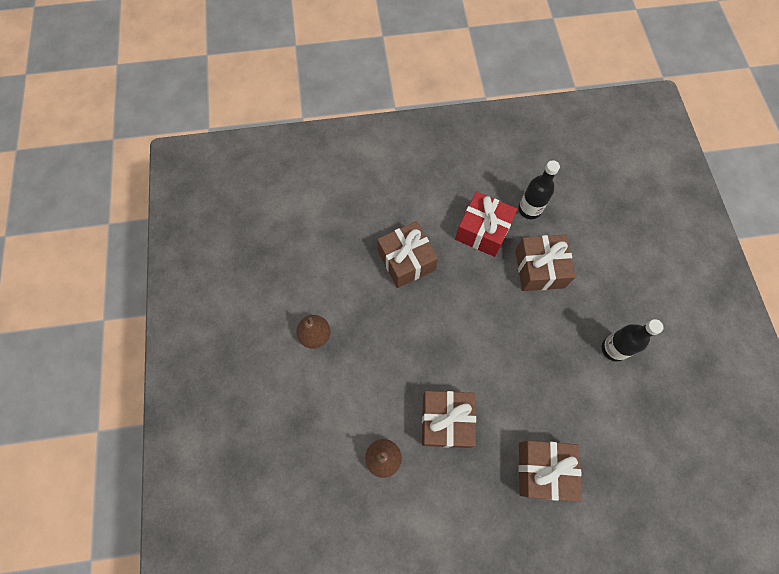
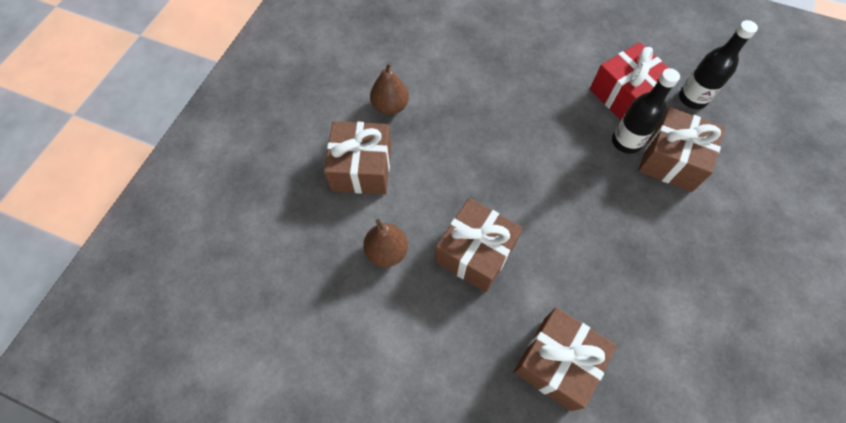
camera: 30 degrees right, 5 degrees down
brown gift [377,221,438,288] -> brown gift moved to [324,121,391,194]
black bottle [602,319,663,362] -> black bottle moved to [612,68,680,154]

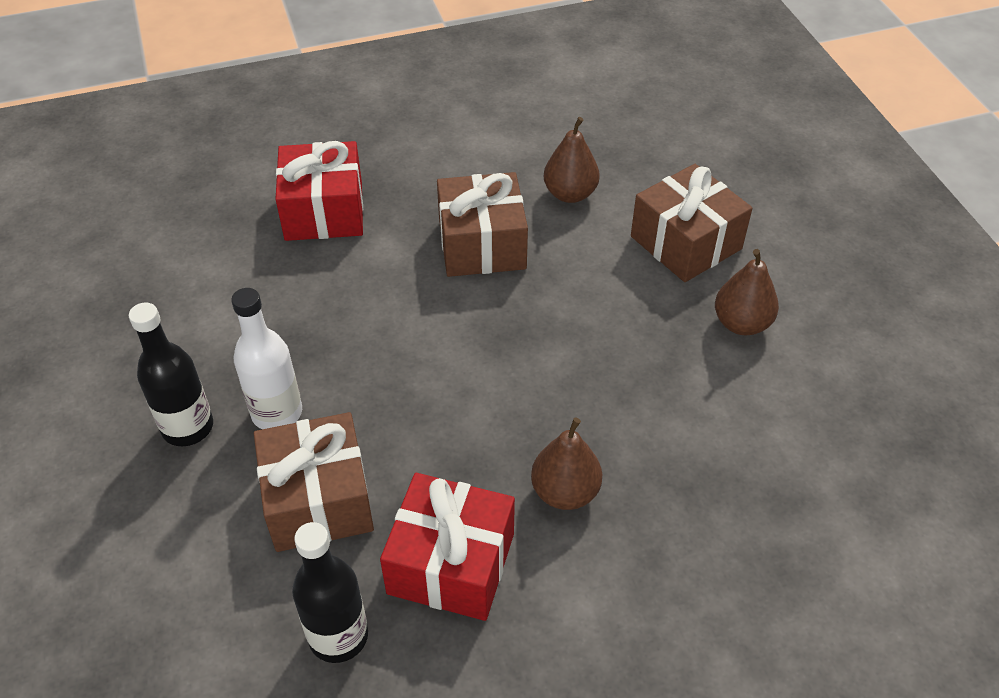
camera: 140 degrees right, 15 degrees down
brown gift [514,307,617,411] -> red gift [276,141,363,241]
black bottle [612,68,680,154] -> black bottle moved to [129,302,213,446]
none -> white bottle [231,288,302,429]
none -> brown pear [531,418,602,510]

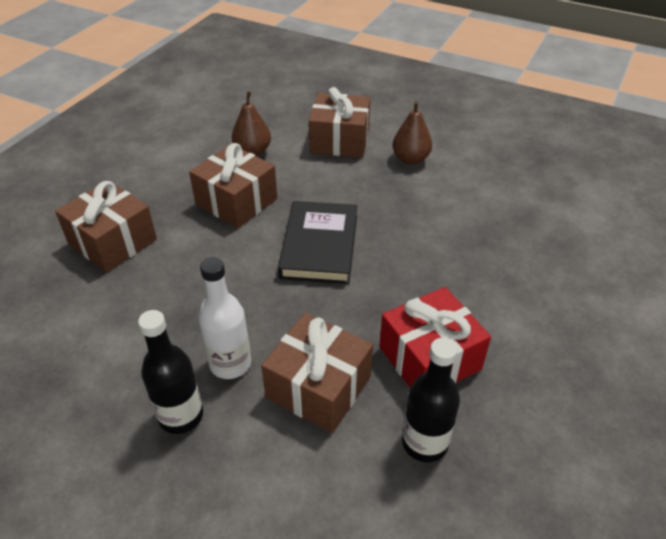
camera: 45 degrees left, 5 degrees down
red gift [276,141,363,241] -> brown gift [55,181,157,272]
brown pear [531,418,602,510] -> none
none -> black book [278,201,357,284]

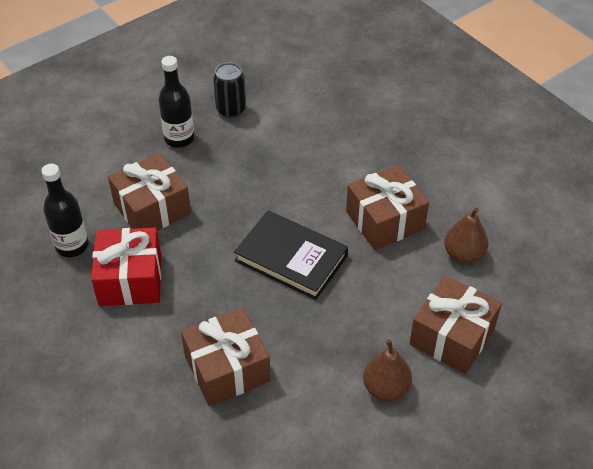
camera: 115 degrees right, 5 degrees up
brown gift [55,181,157,272] -> brown gift moved to [181,307,270,406]
white bottle [198,257,251,379] -> none
none -> black can [213,63,246,118]

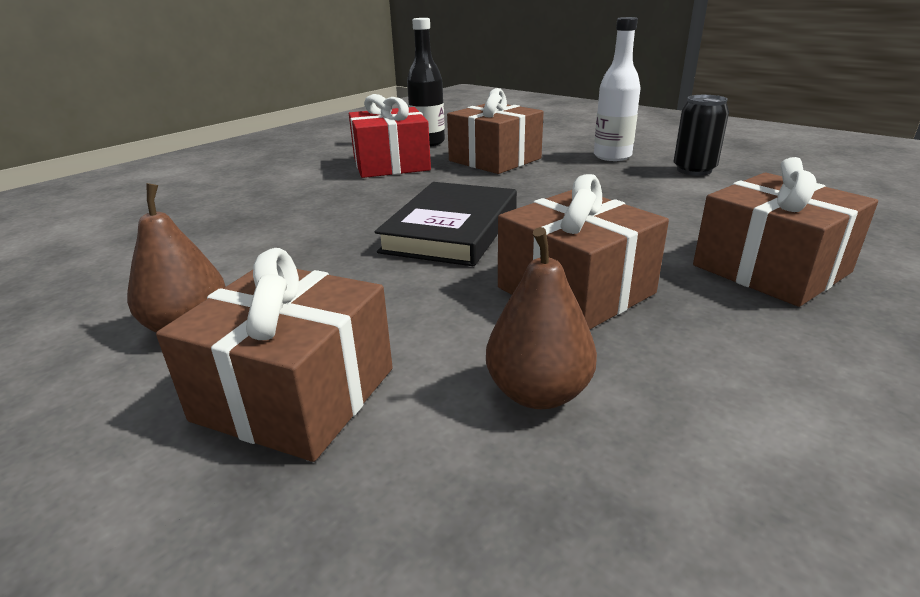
camera: 80 degrees right, 20 degrees down
black bottle [158,56,194,148] -> white bottle [594,17,641,161]
brown gift [181,307,270,406] -> brown gift moved to [693,157,878,307]

